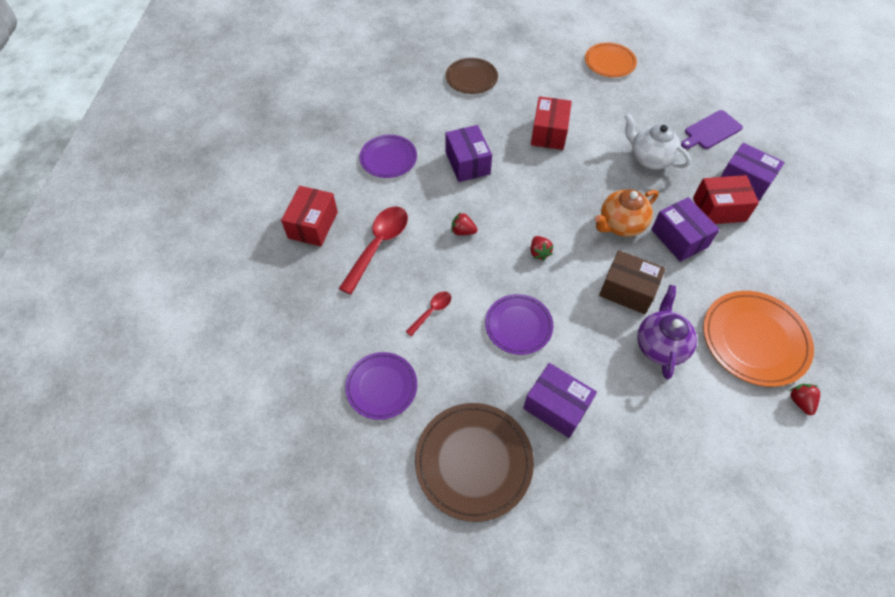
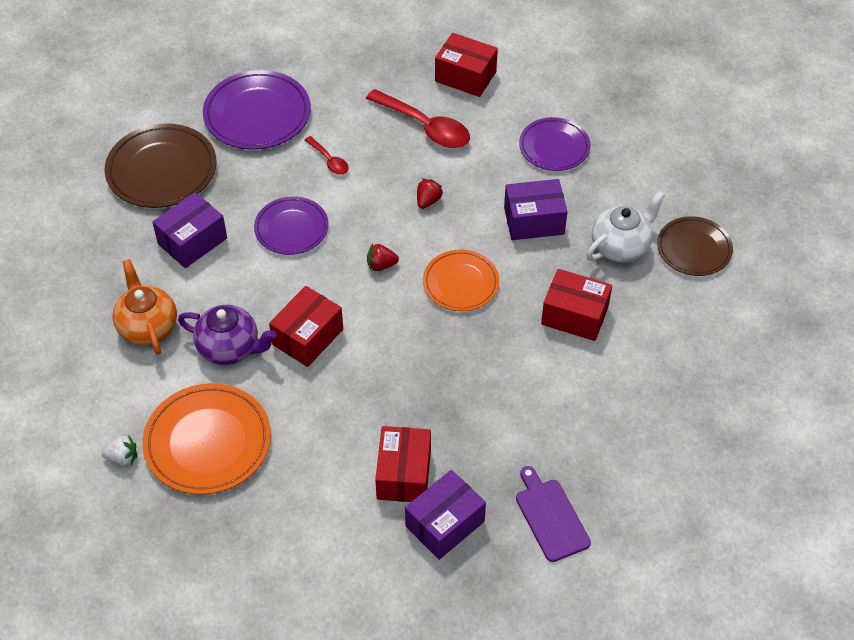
camera: 100 degrees right, 5 degrees down
purple plate [345,352,417,420] -> purple plate [203,70,311,150], size x1.54
orange plate [585,43,637,77] -> orange plate moved to [423,250,499,311]
orange teapot [595,189,659,237] -> orange teapot moved to [113,259,177,355]
brown box [599,250,666,314] -> red box [269,286,343,367]
white teapot [624,113,691,169] -> white teapot moved to [586,191,665,263]
purple box [651,197,720,262] -> none
red strawberry [789,384,820,415] -> white strawberry [101,435,137,466]

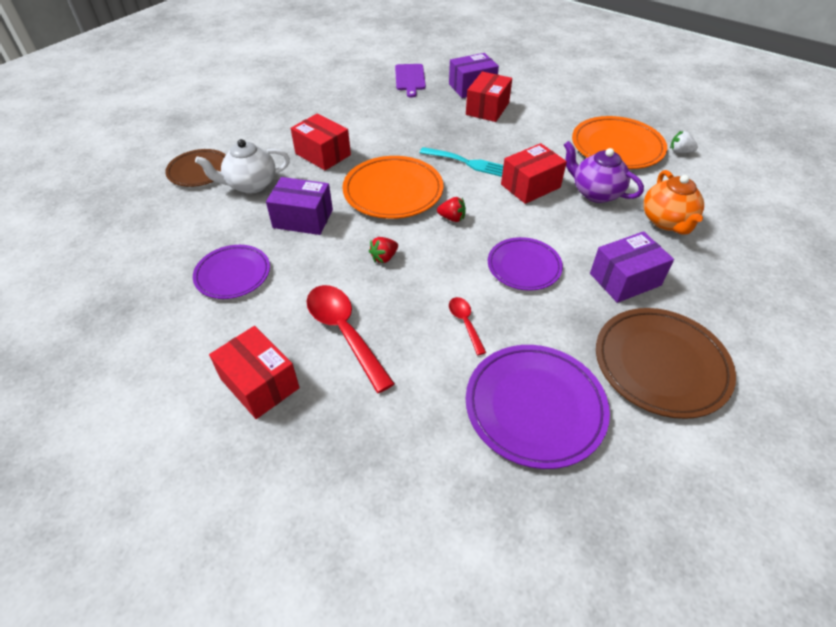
camera: 160 degrees left, 5 degrees down
orange plate [423,250,499,311] -> orange plate [342,156,443,219], size x1.54
none -> turquoise fork [420,147,503,177]

